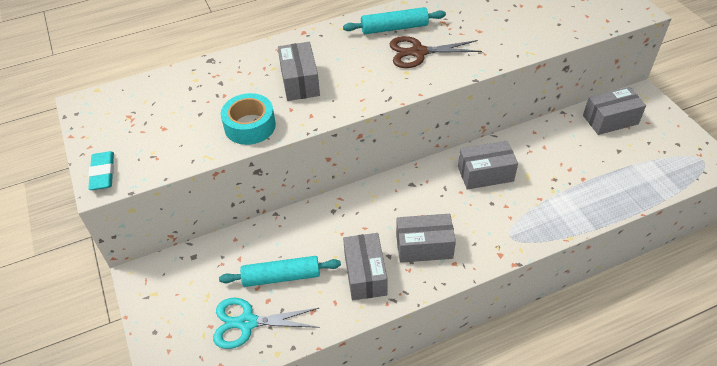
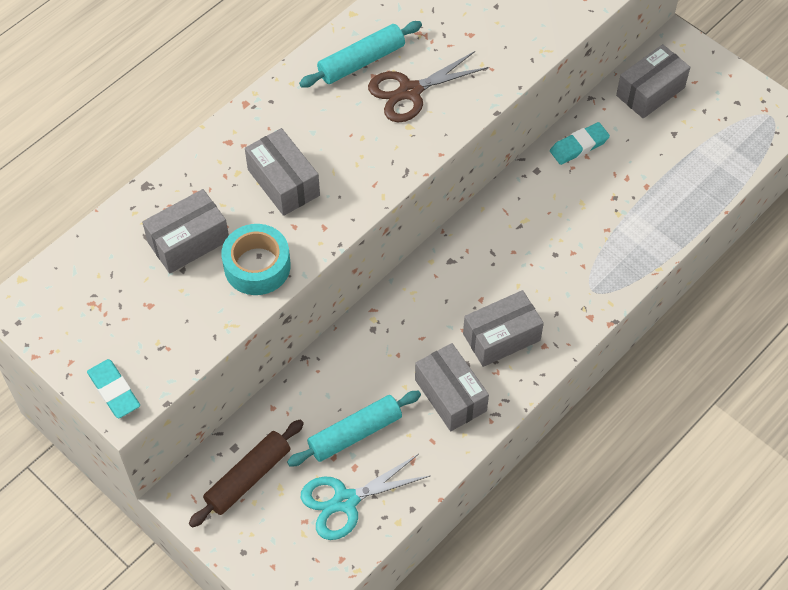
camera: 25 degrees left, 10 degrees up
grey box [458,141,518,190] -> grey box moved to [142,189,229,273]
none -> brown rolling pin [189,420,304,528]
none -> turquoise eraser [550,122,610,165]

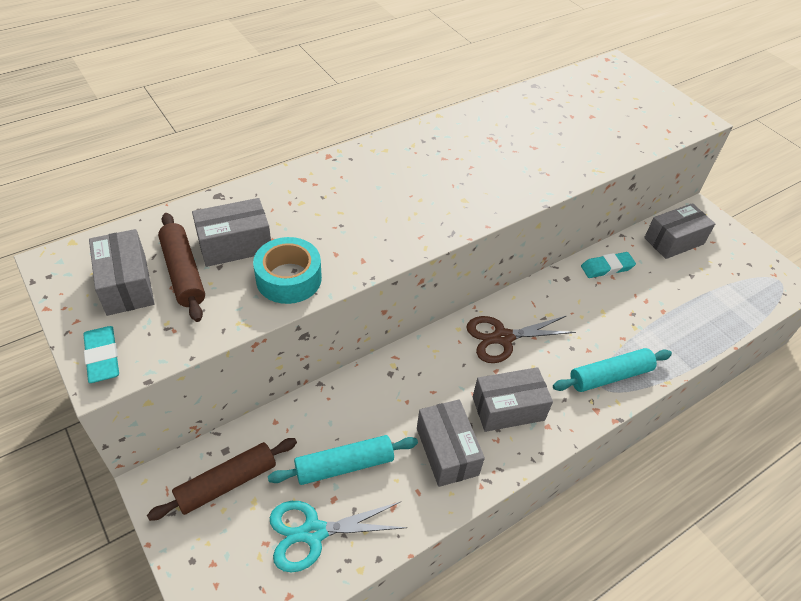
camera: 10 degrees right, 10 degrees down
grey box [245,128,320,216] -> grey box moved to [89,229,154,316]
turquoise rolling pin [299,21,422,88] -> turquoise rolling pin moved to [553,348,672,392]
brown scissors [368,51,488,122] -> brown scissors moved to [466,316,576,363]
none -> brown rolling pin [158,213,205,322]

